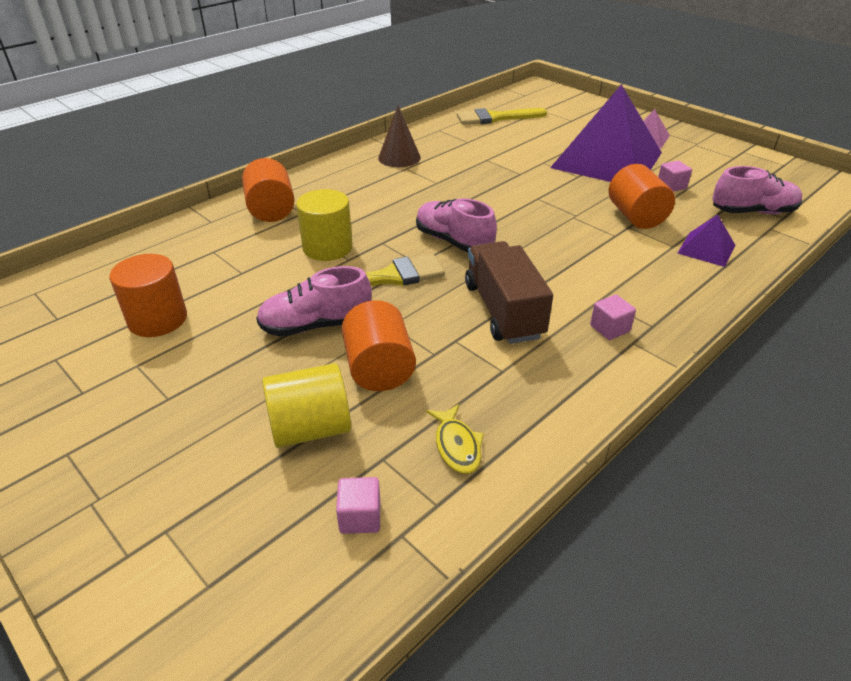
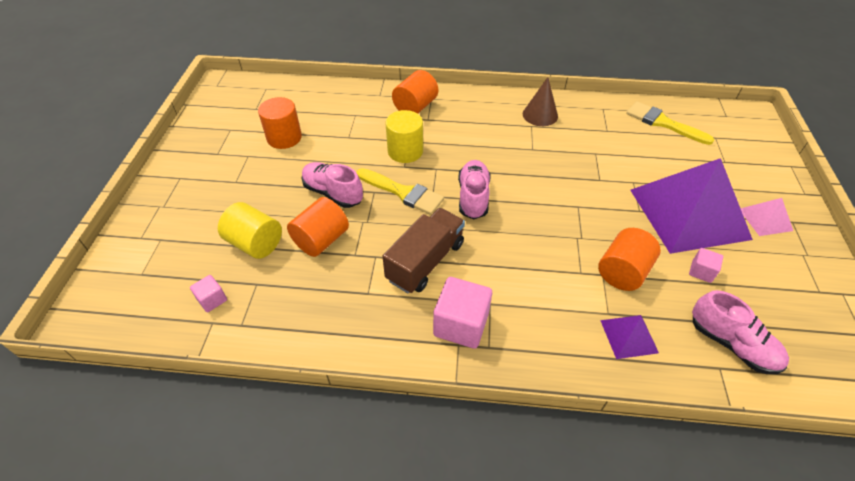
camera: 50 degrees right, 10 degrees up
yellow fish [426,404,484,474] -> none
pink cube [590,295,636,340] -> pink cube [433,277,492,349], size x1.93

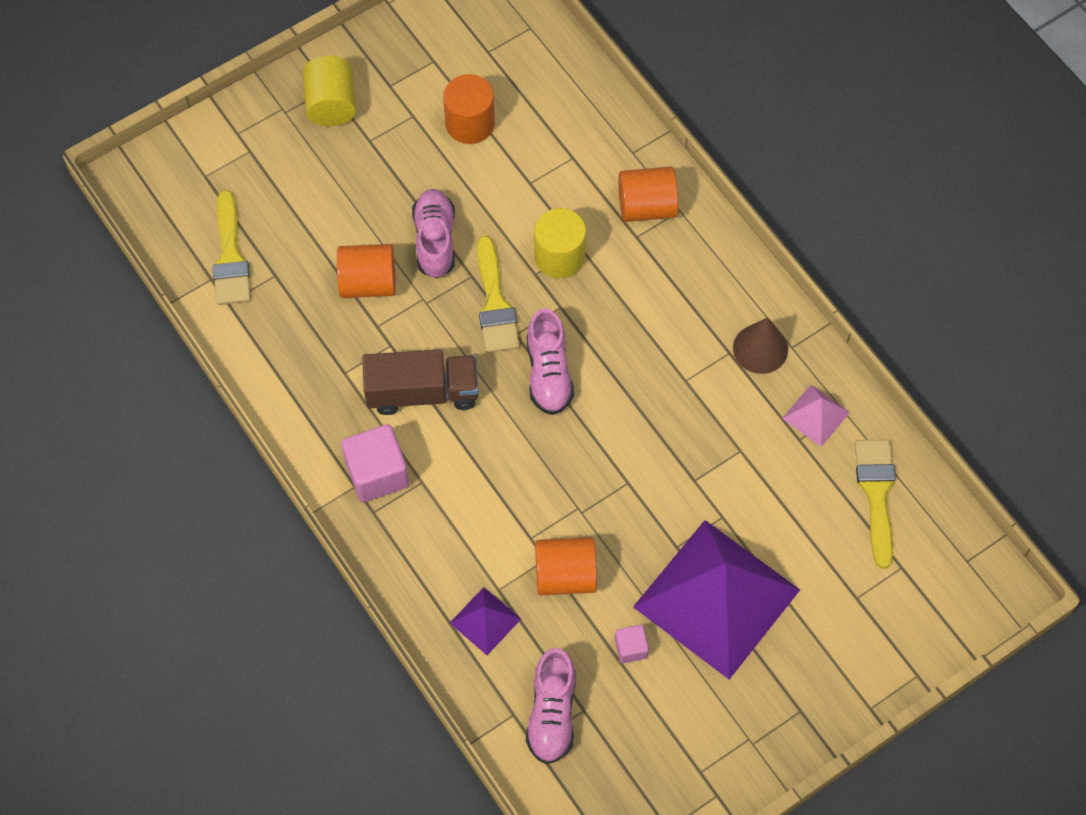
camera: 50 degrees right, 15 degrees up
pink cube [190,275,227,312] -> yellow brush [212,190,251,305]
yellow cylinder [218,202,282,259] -> yellow cylinder moved to [303,56,356,126]
pink shoe [458,160,491,219] -> pink shoe turned 120 degrees clockwise [527,308,574,415]
pink pyramid [740,198,793,236] -> pink pyramid moved to [782,385,850,447]

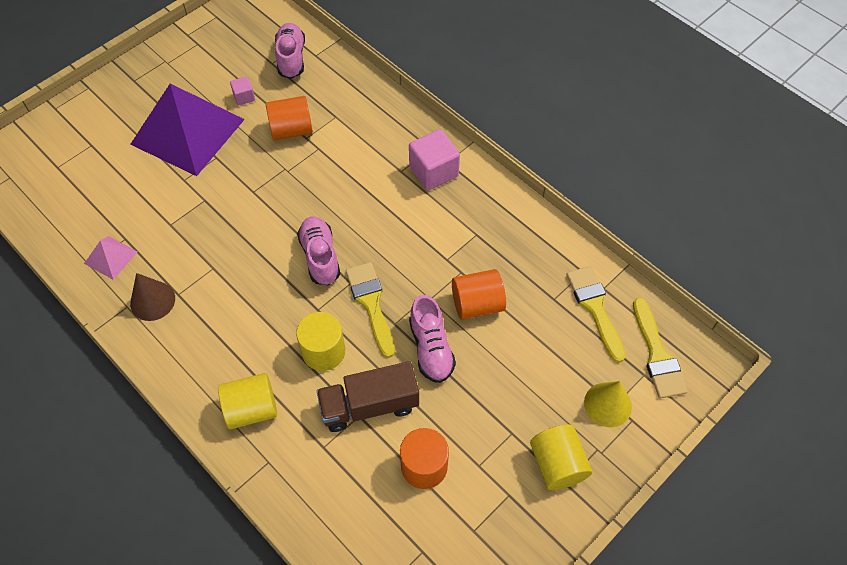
camera: 170 degrees right, 5 degrees down
brown truck [362,349,479,415] -> brown truck moved to [317,361,419,432]
purple pyramid [450,587,521,655] -> none
orange cylinder [618,166,678,222] -> yellow cylinder [218,373,277,429]
yellow brush [855,440,896,569] -> yellow brush moved to [633,297,688,399]
none -> yellow cone [584,381,632,427]

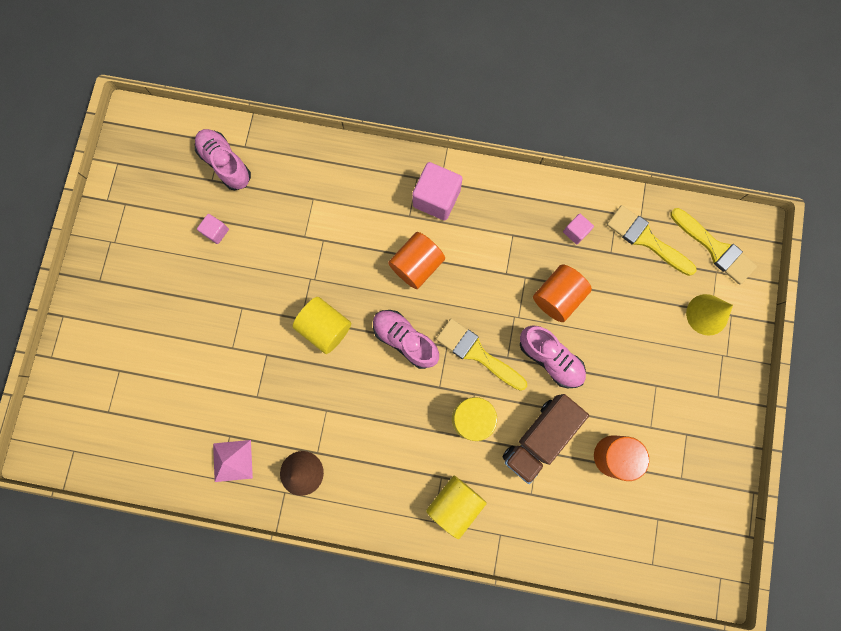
camera: 35 degrees left, 20 degrees up
purple pyramid [130,84,245,176] -> none
orange cylinder [266,96,313,140] -> orange cylinder moved to [388,232,445,289]
yellow cylinder [530,425,592,490] -> yellow cylinder moved to [292,297,351,354]
none -> pink cube [563,214,594,244]

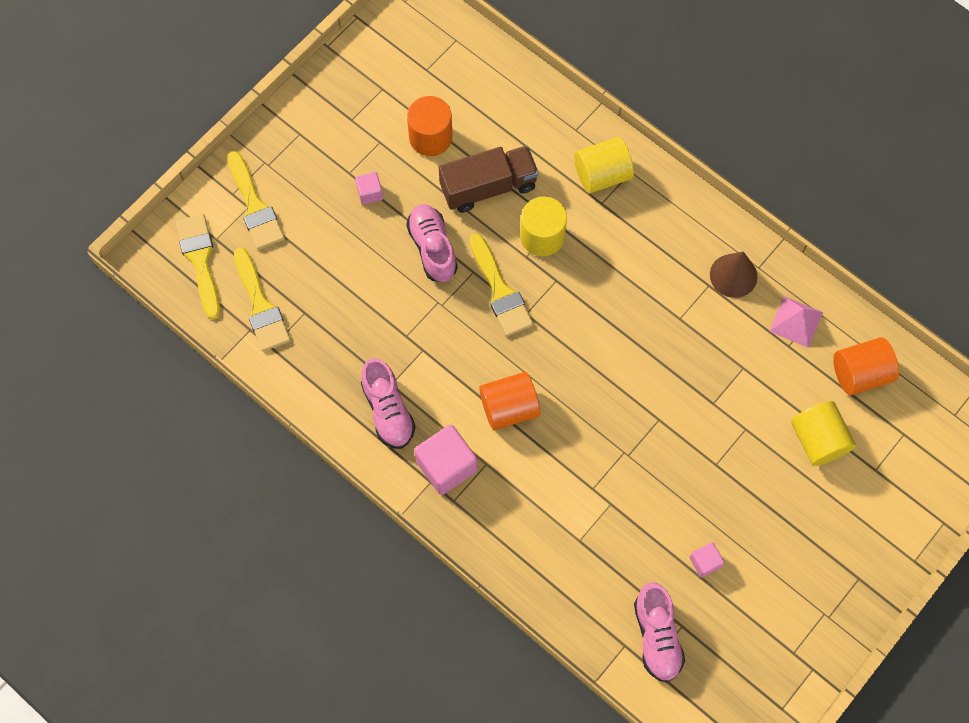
camera: 150 degrees left, 10 degrees down
yellow cylinder [292,297,351,354] -> yellow cylinder moved to [791,401,856,466]
pink shoe [373,310,439,369] -> pink shoe moved to [361,358,416,449]
orange cylinder [533,264,592,322] -> orange cylinder moved to [833,337,899,395]
pink cube [563,214,594,244] -> pink cube moved to [355,172,383,205]
yellow cone [686,294,733,335] -> yellow brush [228,151,285,250]

